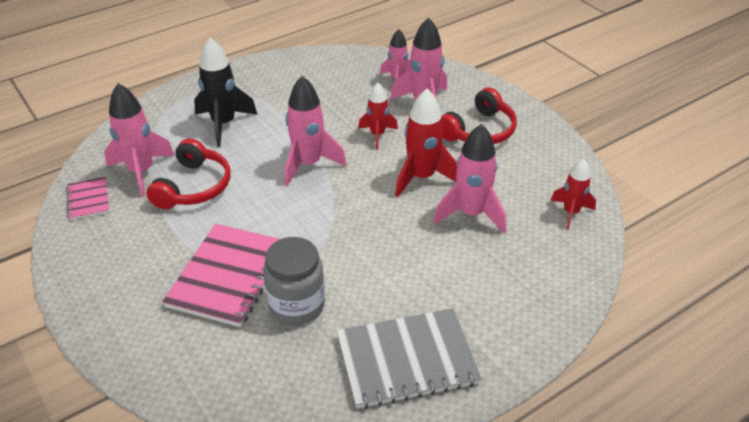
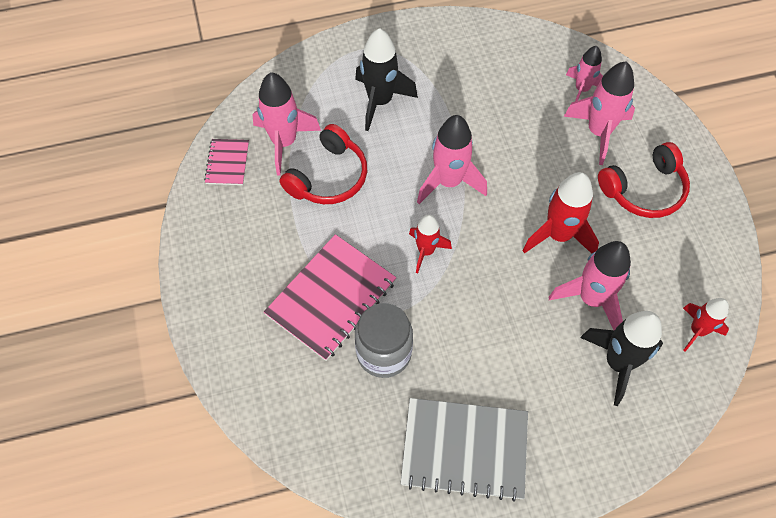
camera: 20 degrees right, 20 degrees up
red rocket [358,83,398,150] -> red rocket moved to [409,214,452,273]
none -> black rocket [580,311,663,406]

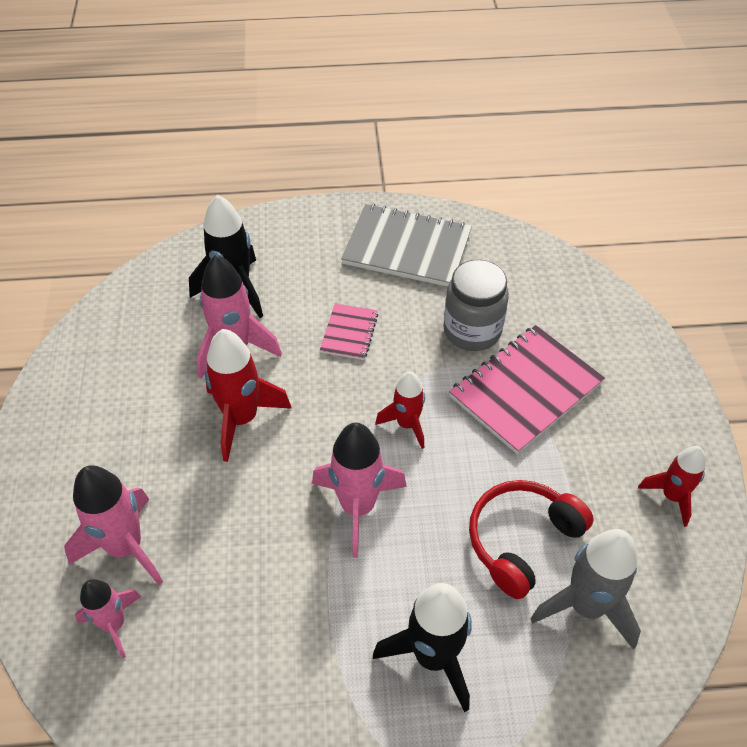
camera: 170 degrees left, 10 degrees down
pink notebook [204,139,249,185] -> pink notebook moved to [320,304,378,360]
pink rocket [252,72,321,176] -> grey rocket [530,529,641,650]
red headphones [598,142,690,218] -> none
red rocket [683,298,729,351] -> red rocket moved to [638,446,706,527]

